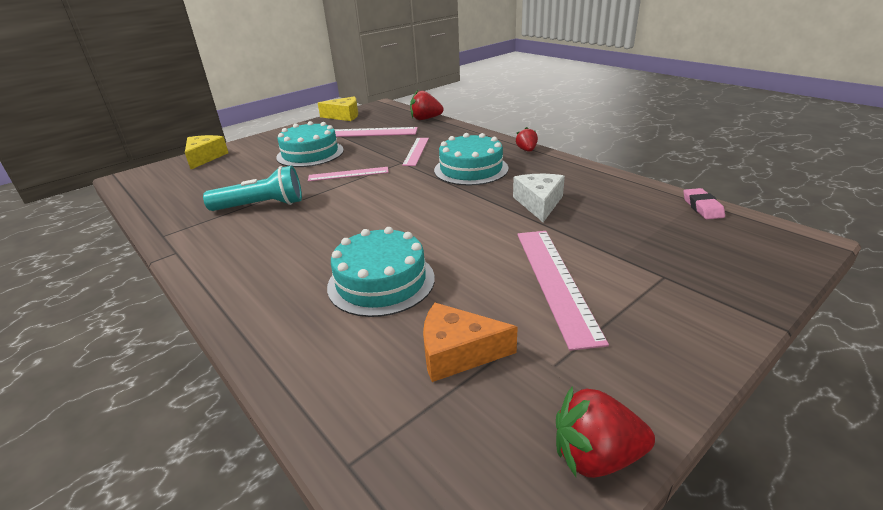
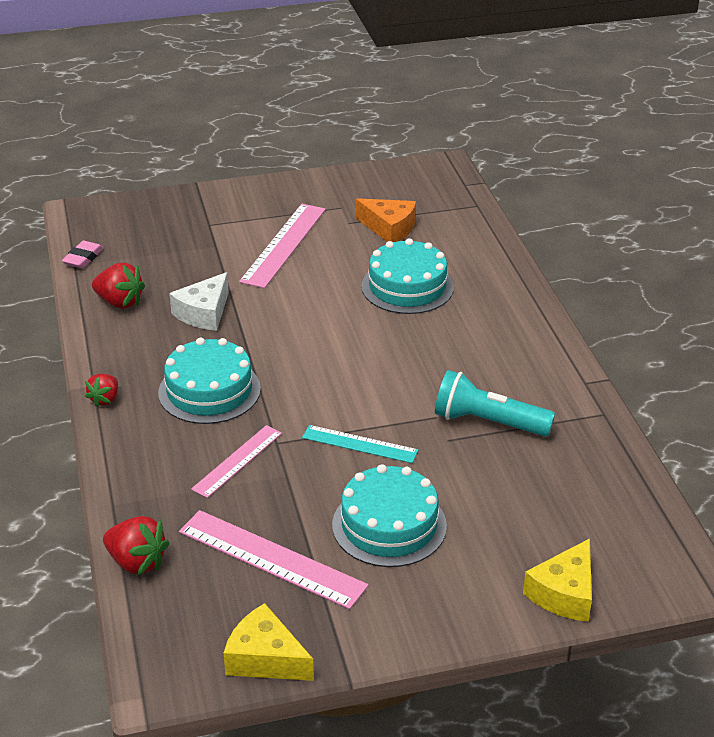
camera: 155 degrees left, 5 degrees up
pink ruler [308,167,389,181] -> turquoise ruler [302,425,418,463]
red strawberry [556,387,655,478] -> red strawberry moved to [92,263,145,309]

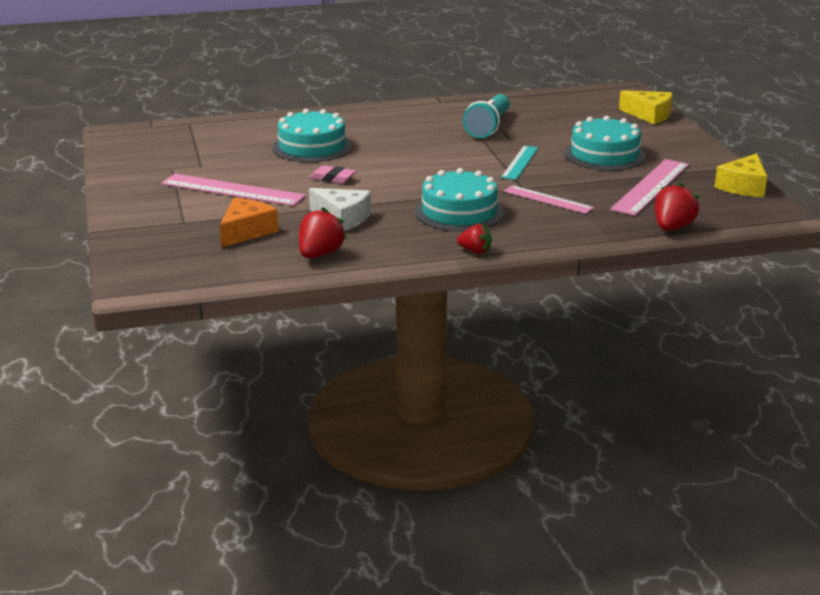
camera: 90 degrees left, 10 degrees down
pink eraser [62,241,104,268] -> pink eraser moved to [310,165,356,184]
orange cheese [356,198,416,242] -> orange cheese moved to [220,198,278,247]

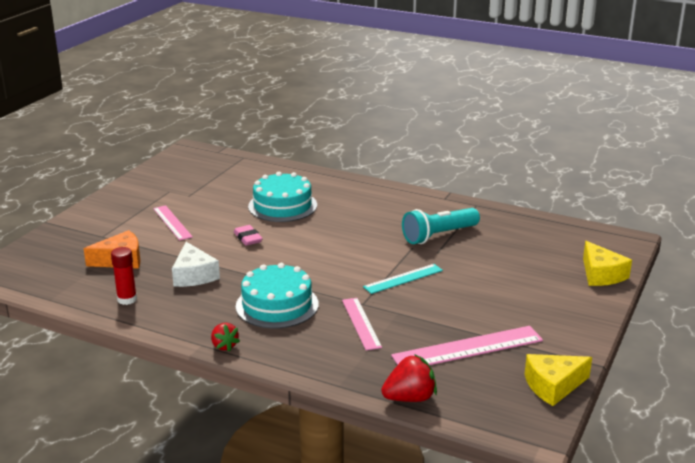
camera: 40 degrees right, 0 degrees up
pink ruler [161,174,306,206] -> pink ruler [153,205,193,240], size x0.63
red strawberry [299,207,347,258] -> red glue stick [111,247,137,305]
turquoise cake [564,116,646,171] -> none

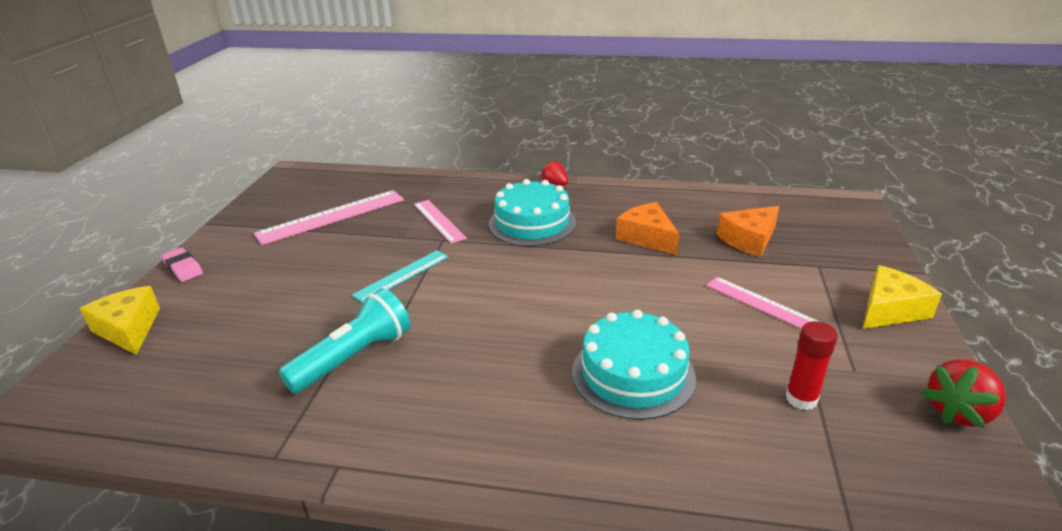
camera: 165 degrees right, 5 degrees up
red glue stick [111,247,137,305] -> red glue stick moved to [786,321,838,410]
white cheese [172,242,220,287] -> orange cheese [616,202,679,255]
pink eraser [234,225,263,246] -> pink eraser moved to [161,248,203,282]
red strawberry [381,354,437,402] -> red strawberry moved to [923,359,1006,428]
yellow cheese [525,354,592,406] -> yellow cheese moved to [863,265,942,329]

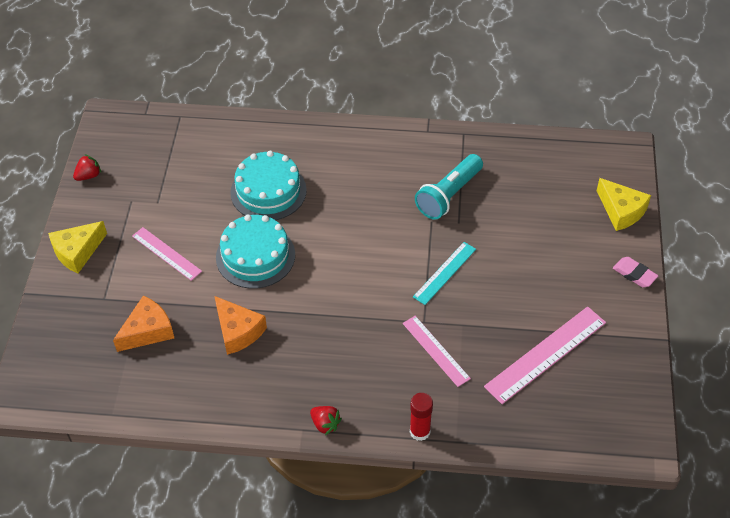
camera: 175 degrees right, 20 degrees up
turquoise cake [489,179,576,246] -> turquoise cake moved to [216,214,295,289]
red glue stick [786,321,838,410] -> red glue stick moved to [410,393,433,441]
red strawberry [923,359,1006,428] -> red strawberry [73,154,101,181], size x0.65

